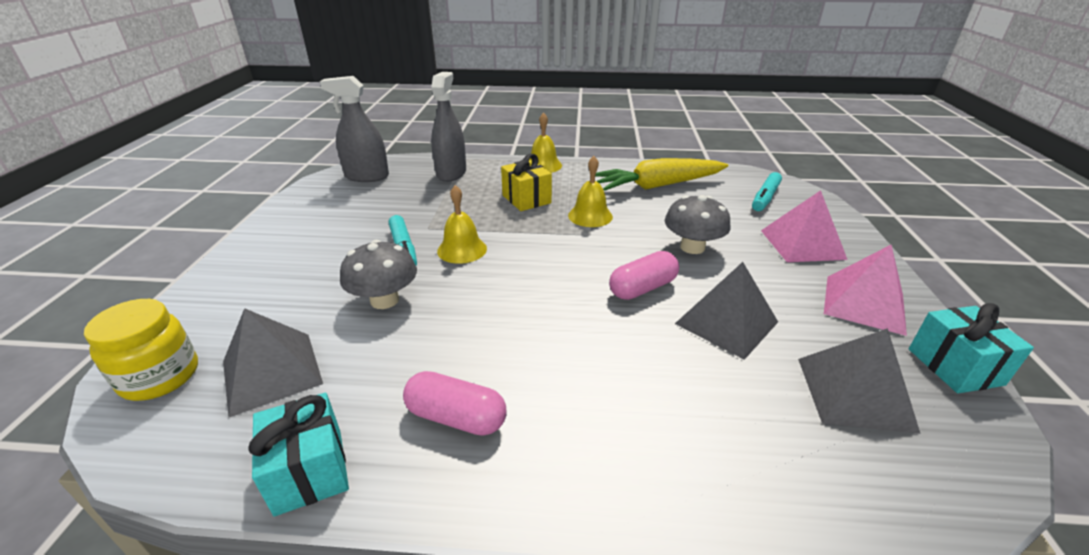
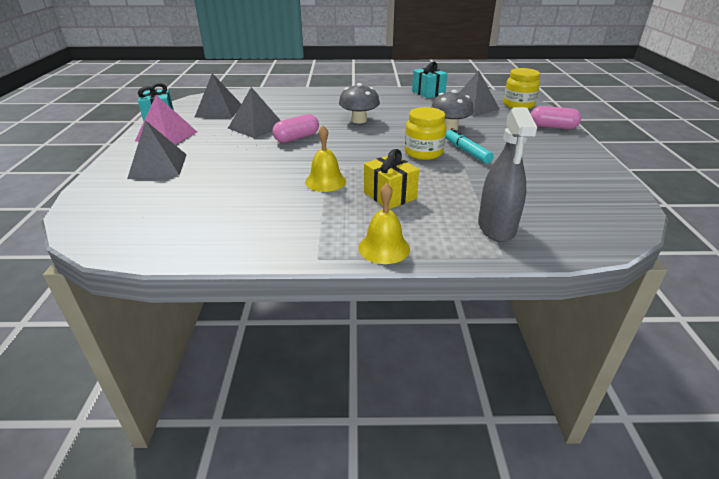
camera: 175 degrees right, 0 degrees up
grey spray bottle [320,76,389,182] -> none
pink capsule [403,371,507,436] -> pink capsule moved to [530,106,581,129]
yellow bell [437,185,487,264] -> yellow jar [405,107,446,160]
yellow carrot [595,158,728,191] -> none
grey mushroom [665,195,731,254] -> grey mushroom moved to [339,83,380,123]
turquoise marker [752,172,782,211] -> none
pink pyramid [761,190,848,262] -> grey pyramid [127,120,187,179]

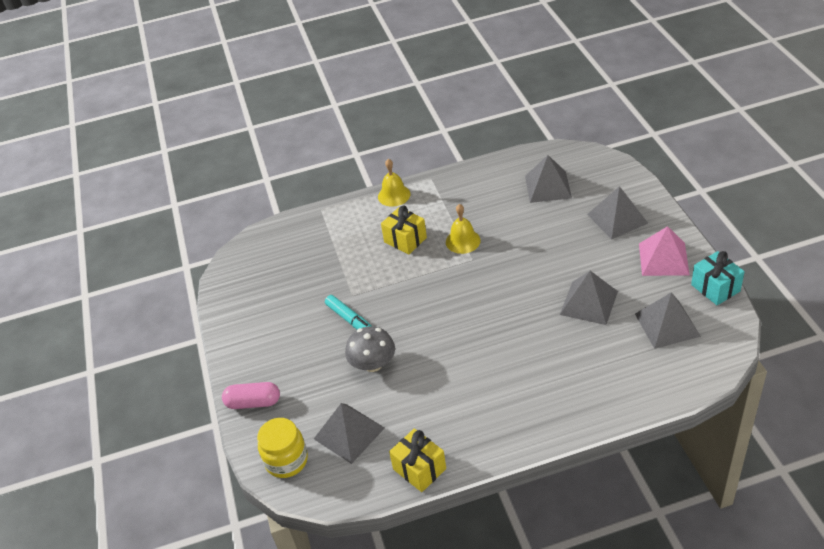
camera: 170 degrees right, 10 degrees up
pink capsule [272,114,319,143] -> none
grey mushroom [339,83,380,123] -> none
yellow jar [405,107,446,160] -> none
turquoise gift [412,61,448,98] -> yellow gift [389,429,446,492]
grey spray bottle [478,107,537,242] -> none
none -> grey pyramid [525,155,572,203]

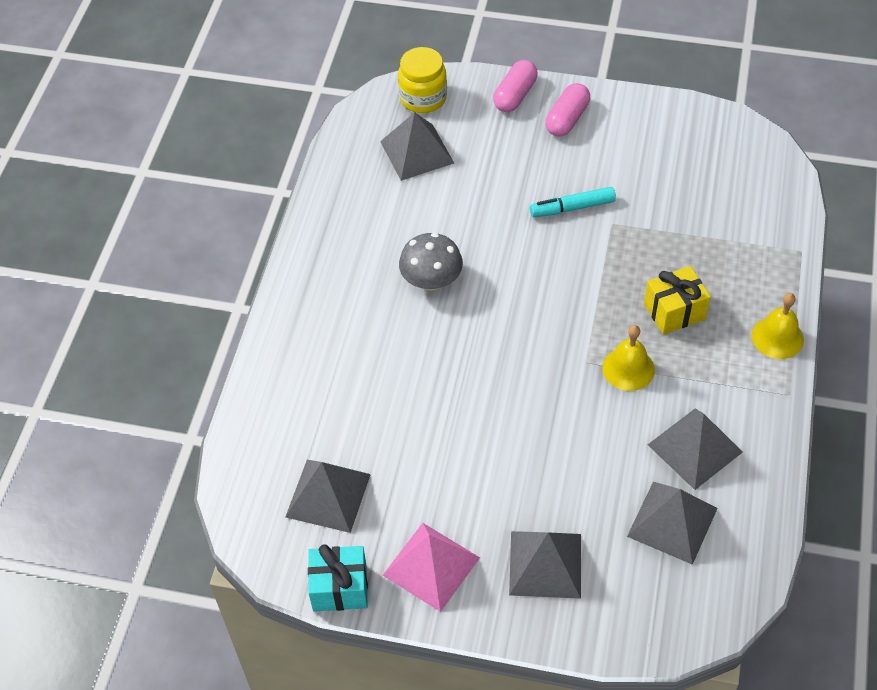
camera: 115 degrees right, 10 degrees up
grey mushroom [345,326,395,372] -> grey mushroom moved to [399,233,463,291]
yellow gift [389,429,446,492] -> none
grey pyramid [560,271,618,325] -> grey pyramid moved to [648,409,743,490]
none -> pink capsule [545,83,590,136]

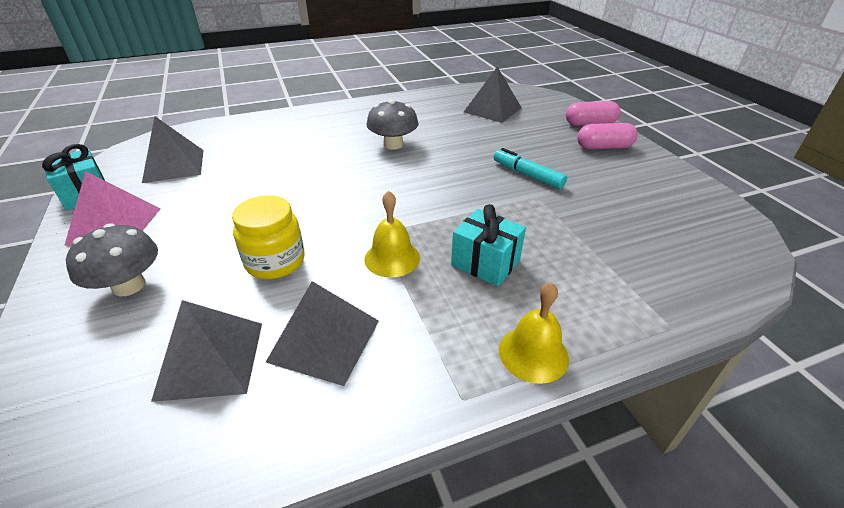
camera: 55 degrees right, 15 degrees down
yellow jar [398,47,447,113] -> yellow jar moved to [232,195,305,279]
grey pyramid [509,531,581,599] -> grey mushroom [66,223,158,296]
yellow gift [644,266,711,335] -> turquoise gift [451,204,526,286]

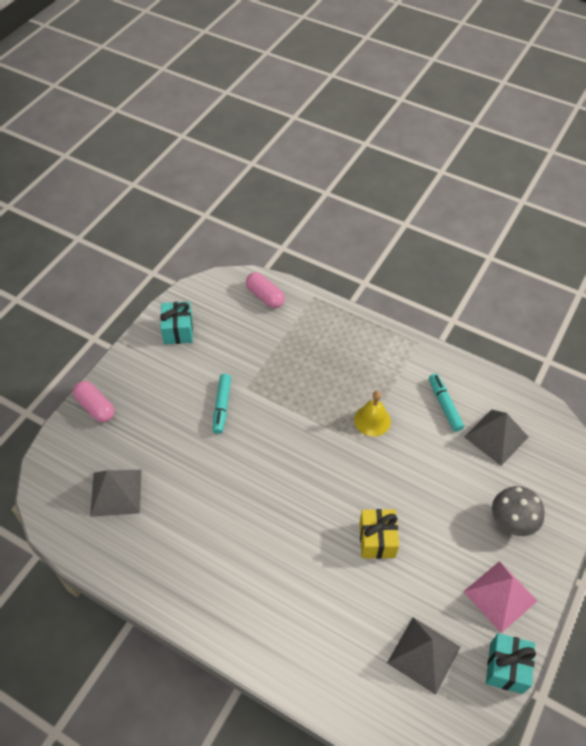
camera: 130 degrees left, 15 degrees up
yellow jar [232,195,305,279] -> none
grey pyramid [266,281,379,386] -> turquoise marker [429,374,464,432]
grey mushroom [366,99,418,150] -> none
turquoise gift [451,204,526,286] -> turquoise gift moved to [160,302,193,344]
yellow bell [499,282,569,384] -> none
pink capsule [577,123,638,149] -> pink capsule moved to [246,272,285,308]
none -> yellow gift [359,509,399,559]

